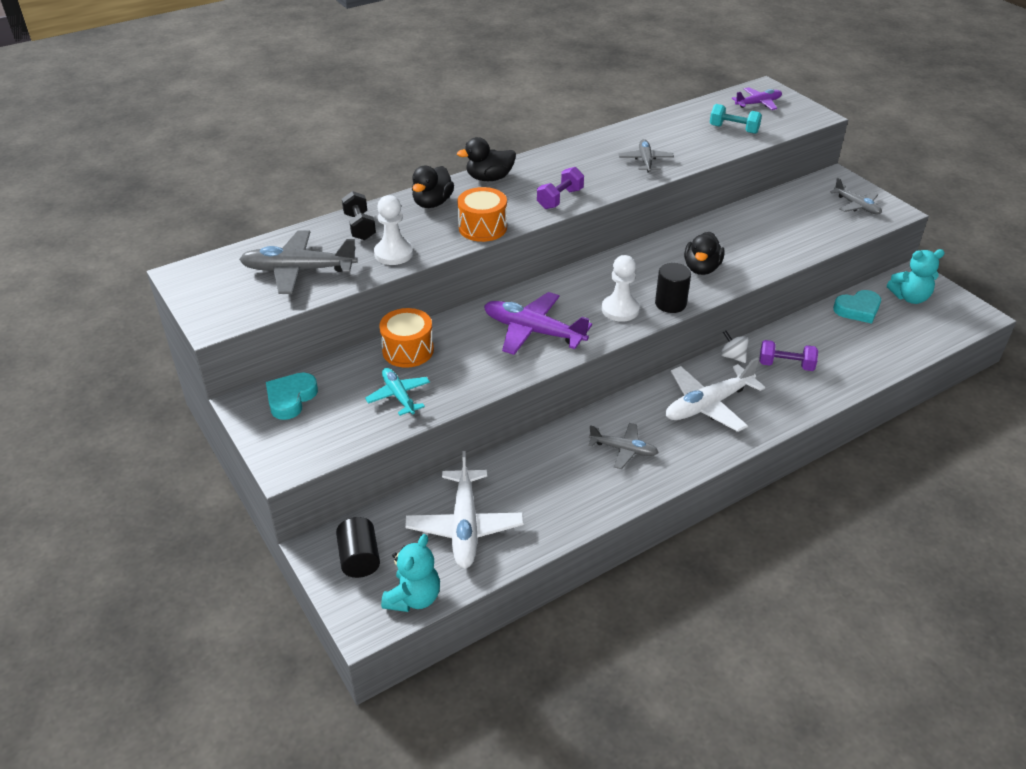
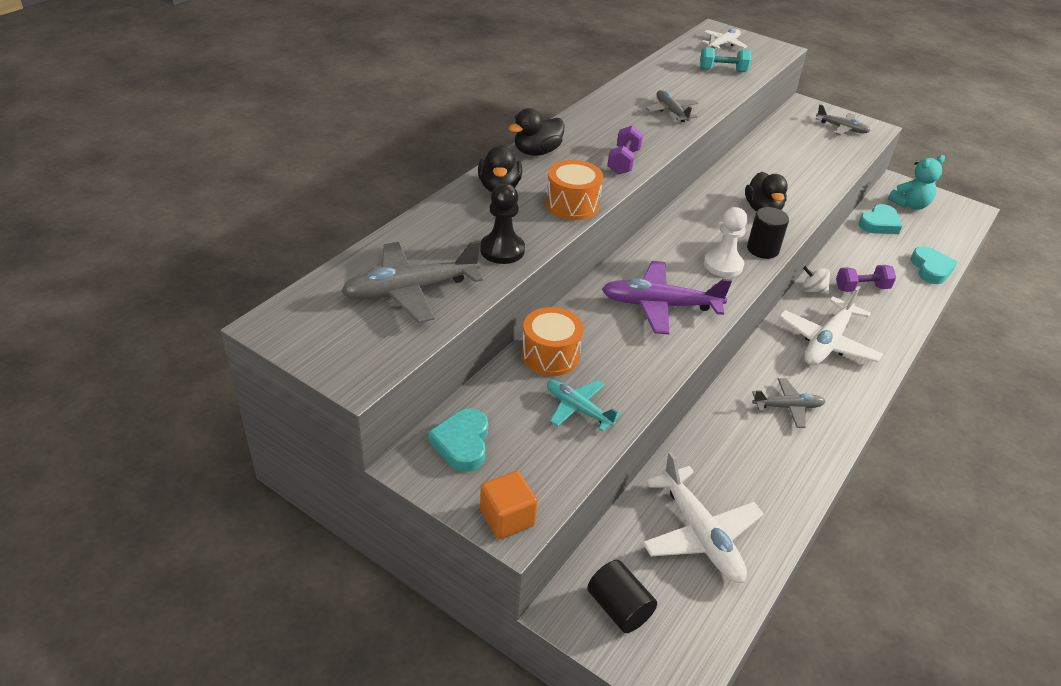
camera: 25 degrees left, 0 degrees up
black dumbbell [342,191,376,240] -> none
white pawn [374,195,413,265] -> black pawn [480,183,525,264]
turquoise teddy bear [381,534,440,612] -> none
purple plane [732,87,782,110] -> white plane [702,29,747,49]
none -> orange cube [480,471,538,540]
none -> turquoise heart [910,246,957,284]

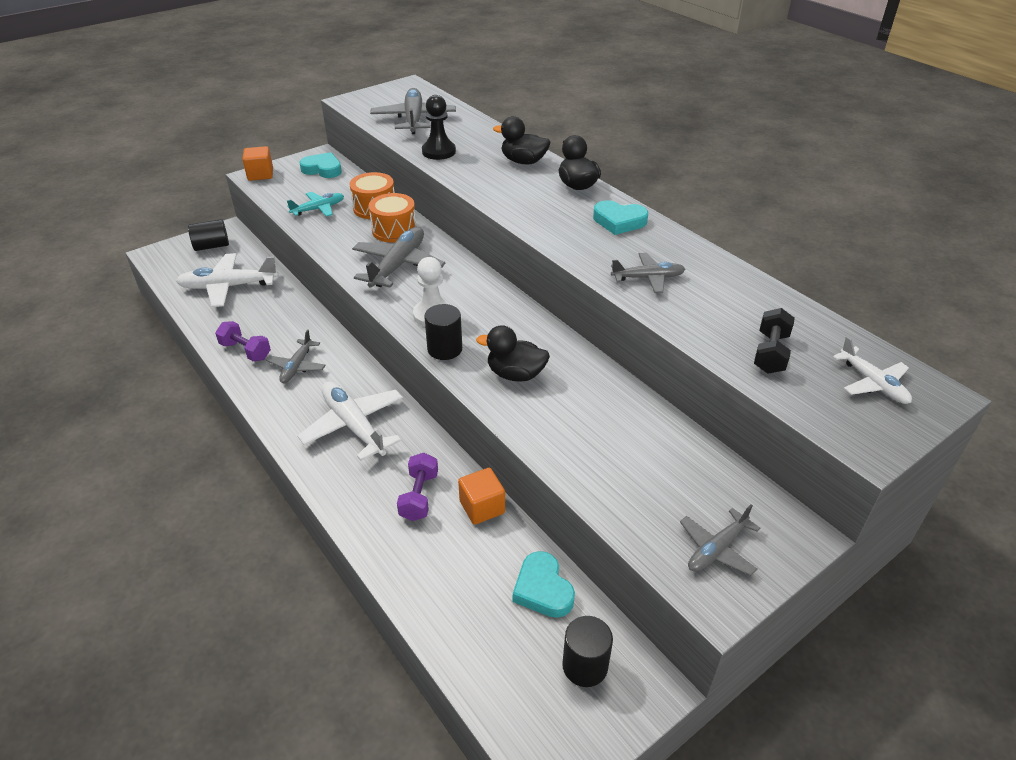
camera: 110 degrees right, 0 degrees up
orange drum [546,160,603,220] -> orange drum moved to [369,193,417,242]
purple plane [602,261,732,335] -> grey plane [352,227,445,288]
purple dumbbell [607,125,643,175] -> purple dumbbell moved to [215,321,271,361]
turquoise dumbbell [700,47,751,72] -> black dumbbell [754,308,795,374]
white spinning top [803,266,830,294] -> none
turquoise teddy bear [888,155,945,210] -> black cylinder [562,616,613,687]
turquoise heart [910,246,957,284] -> turquoise heart moved to [593,200,648,235]
none -> orange cube [458,468,505,525]

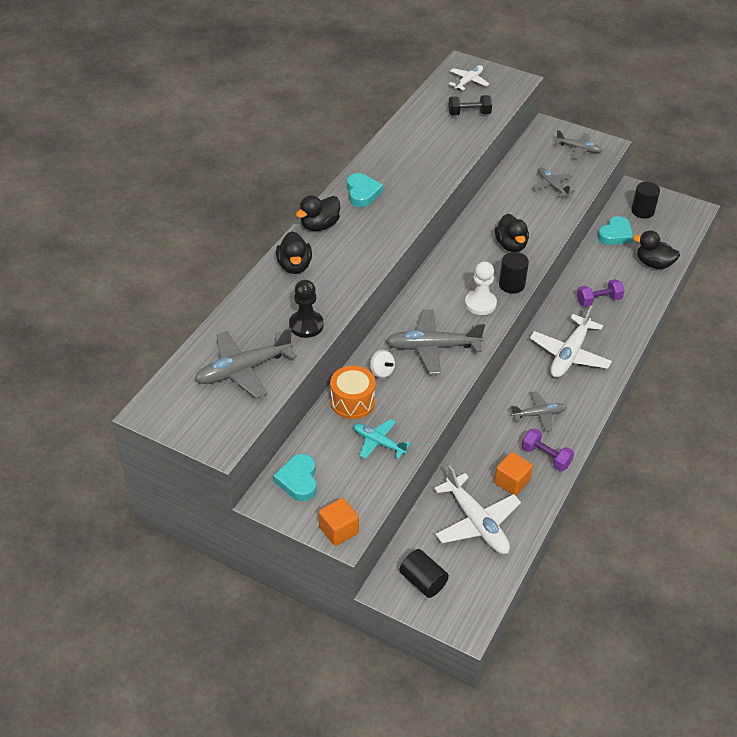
camera: 115 degrees left, 5 degrees up
purple dumbbell [215,321,271,361] -> purple dumbbell turned 60 degrees counterclockwise [522,428,574,471]
orange drum [369,193,417,242] -> white spinning top [370,350,395,379]
orange cube [458,468,505,525] -> orange cube moved to [494,452,533,496]
grey plane [611,253,685,293] -> grey plane moved to [532,167,575,197]
none -> black duck [633,231,680,269]

